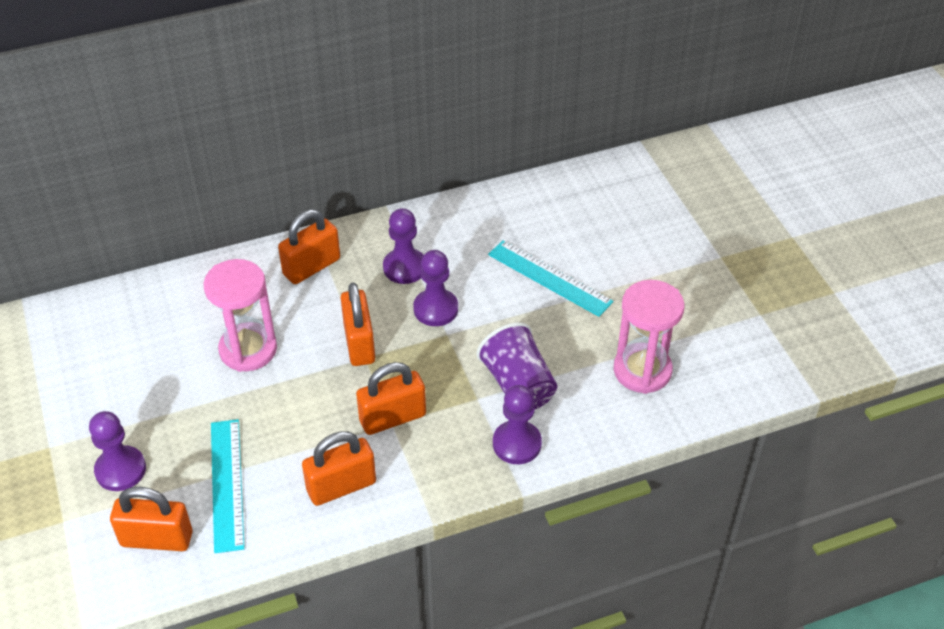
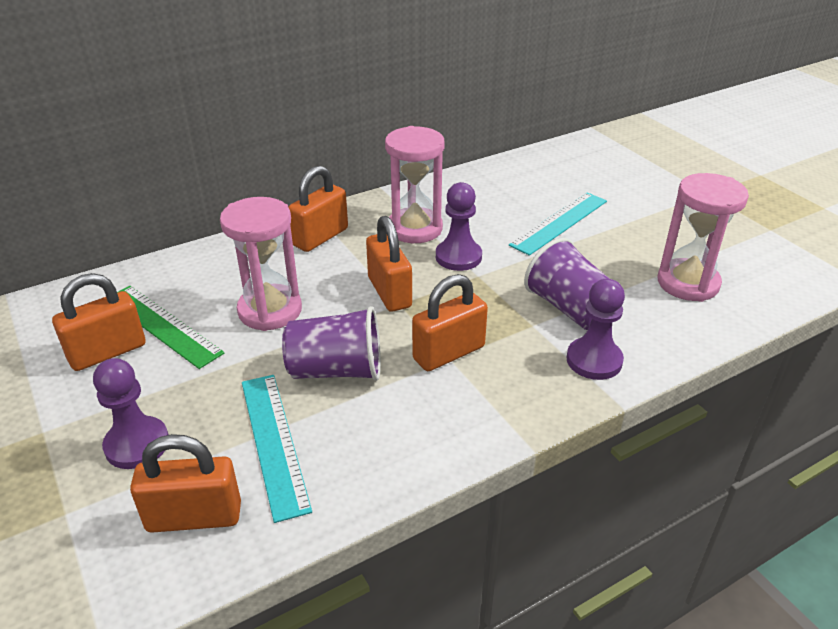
camera: 10 degrees left, 10 degrees down
orange padlock [302,431,376,506] -> orange padlock moved to [52,273,146,371]
purple pawn [383,208,423,284] -> pink hourglass [385,126,445,243]
turquoise ruler [488,240,613,317] -> turquoise ruler turned 75 degrees counterclockwise [509,193,607,256]
none -> green ruler [117,286,224,369]
none -> purple cup [282,306,381,381]

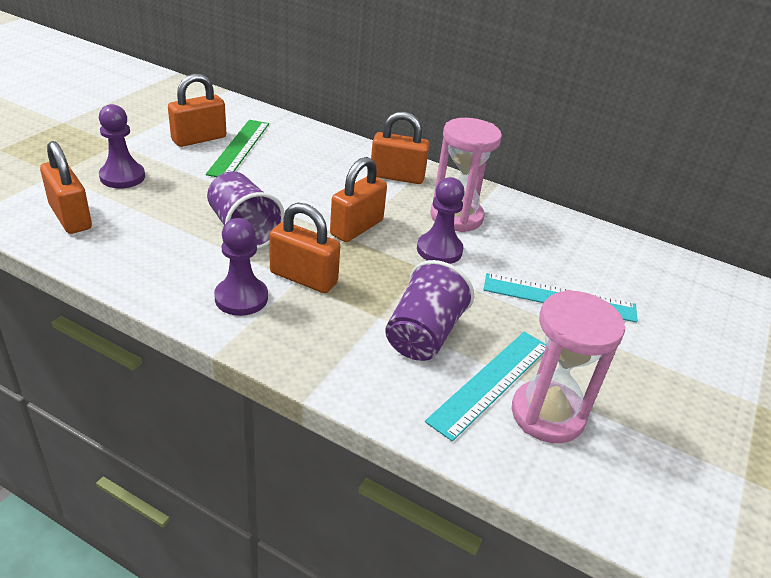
camera: 55 degrees right, 0 degrees up
orange padlock [52,273,146,371] -> orange padlock turned 60 degrees counterclockwise [168,74,226,147]
pink hourglass [220,197,302,331] -> none
turquoise ruler [242,375,312,523] -> turquoise ruler moved to [425,332,547,442]
purple pawn [567,279,625,380] -> purple pawn moved to [214,218,268,316]

